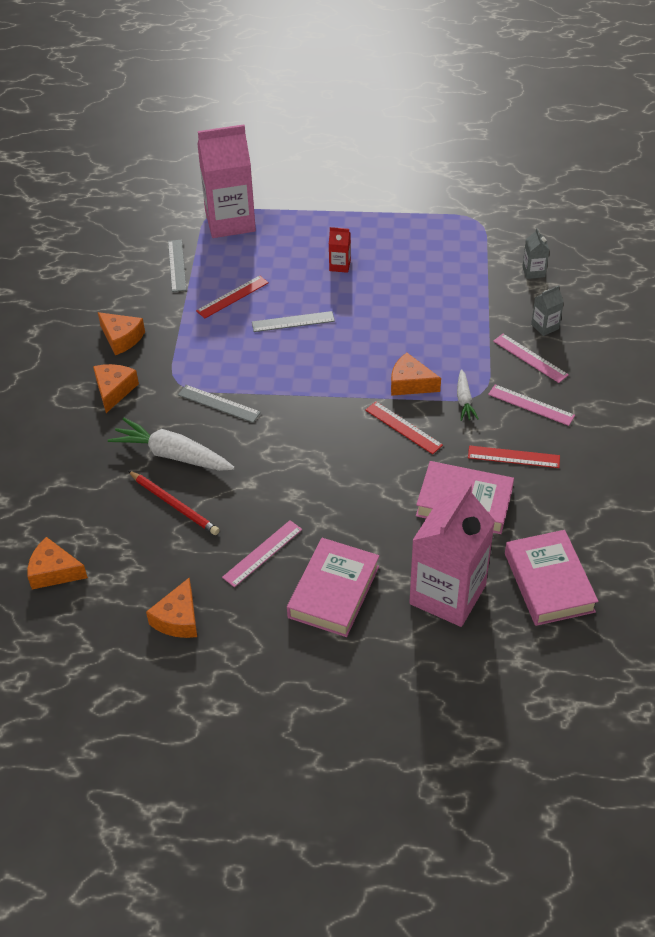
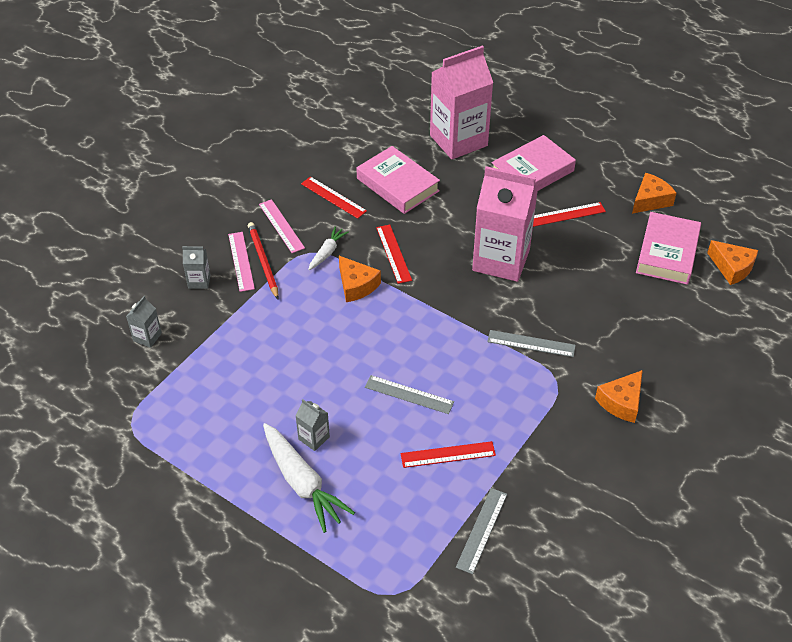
camera: 150 degrees left, 0 degrees up
orange cheese [98,312,145,355] -> none
white carrot [108,418,235,471] -> white carrot moved to [263,423,355,533]
red pencil [128,471,220,535] -> red pencil moved to [248,222,279,299]
grey ruler [178,385,261,423] -> grey ruler turned 45 degrees counterclockwise [487,330,576,357]
pink carton [197,124,256,238] -> pink carton moved to [472,166,538,282]
pink ruler [222,520,302,587] -> red ruler [533,202,606,227]
red carton [329,227,351,273] -> grey carton [295,399,330,451]
pink book [505,530,599,626] -> pink book moved to [636,212,701,285]

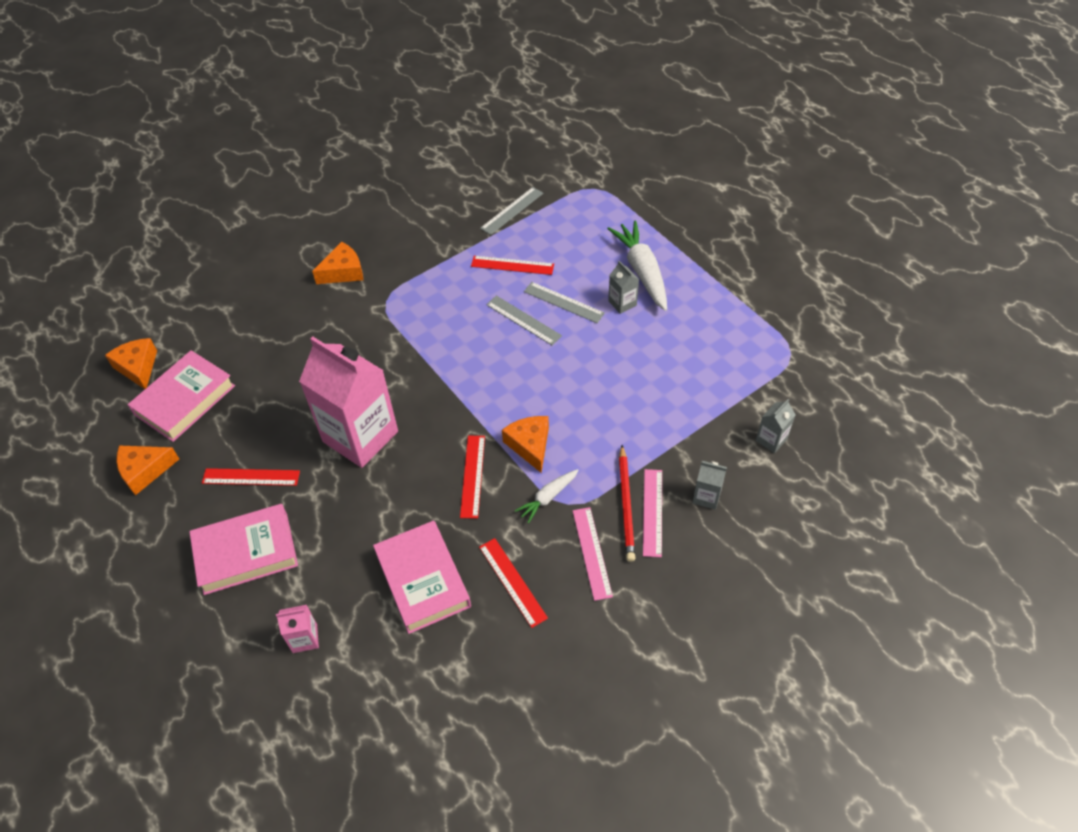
camera: 160 degrees left, 5 degrees up
pink carton [430,46,493,159] -> pink carton [276,605,319,653], size x0.42
grey ruler [487,330,576,357] -> grey ruler moved to [524,282,605,323]

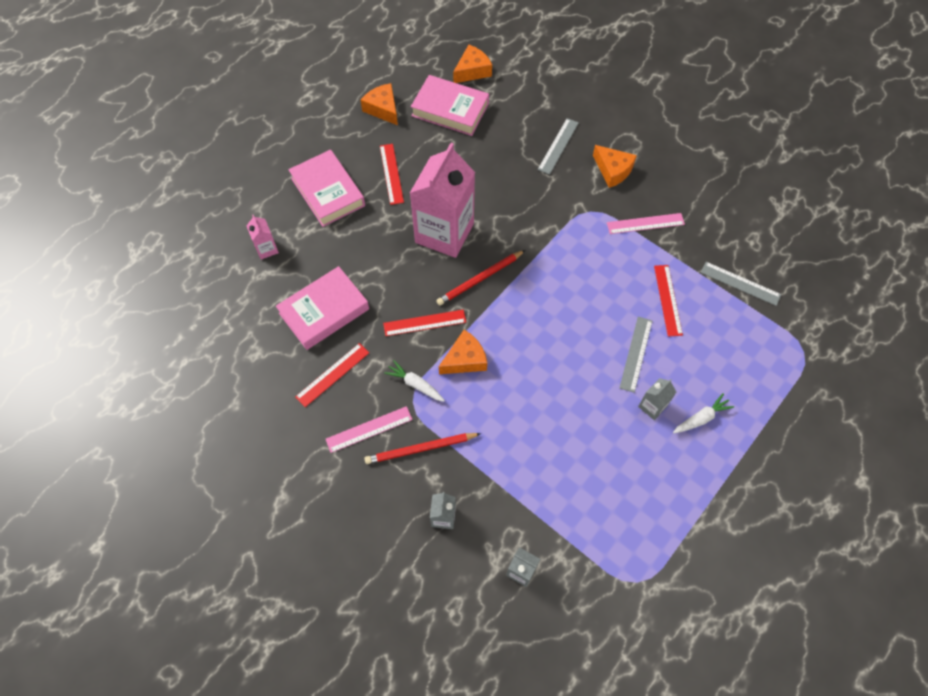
camera: 75 degrees right, 10 degrees up
grey ruler [486,296,562,345] -> grey ruler moved to [538,118,579,175]
white carrot [607,221,667,311] -> white carrot [673,393,734,433], size x0.54
pink ruler [643,469,662,557] -> pink ruler moved to [607,213,685,234]
none -> red pencil [436,250,525,306]

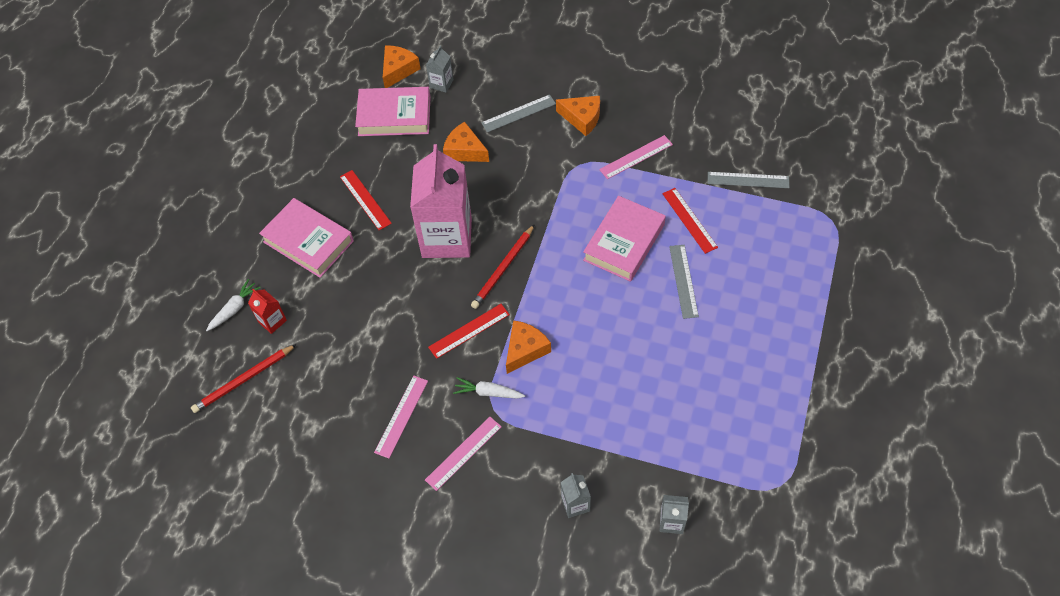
camera: 20 degrees left, 5 degrees down
pink carton [246,215,279,259] -> red carton [248,289,287,334]
pink book [276,266,369,350] -> pink book moved to [583,196,666,282]
red ruler [295,343,369,407] -> pink ruler [374,376,428,459]
orange cheese [361,83,398,125] -> orange cheese moved to [443,122,489,162]
red pencil [364,433,481,464] -> red pencil moved to [191,344,297,413]
grey ruler [538,118,579,175] -> grey ruler turned 60 degrees clockwise [481,94,556,133]
grey carton [638,378,676,420] -> grey carton moved to [426,46,454,92]
white carrot [673,393,734,433] -> white carrot moved to [206,279,261,331]

